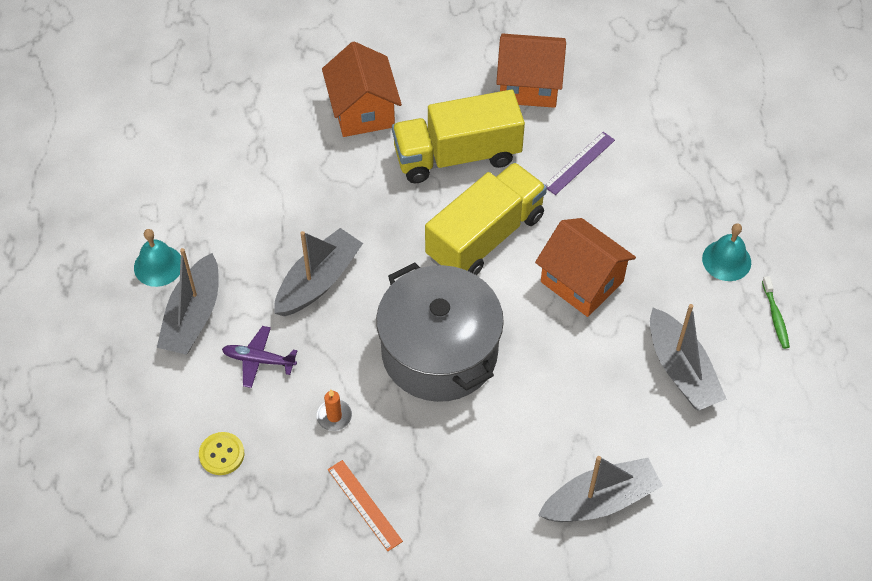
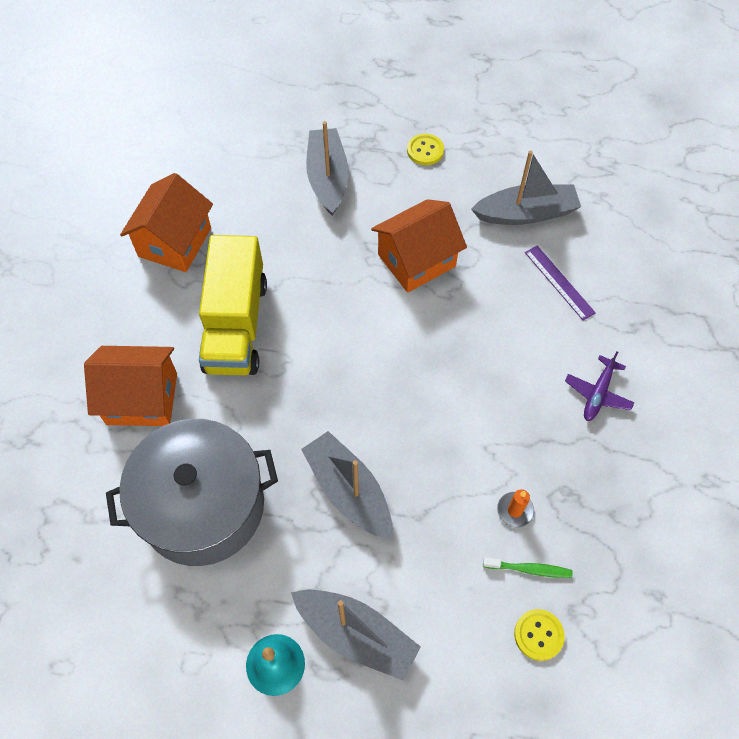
camera: 75 degrees left, 5 degrees up
purple plane [222,326,297,388] -> purple plane moved to [565,352,635,421]
orange ruler [328,460,403,551] -> none
grey pot [376,263,504,402] -> grey pot moved to [106,419,278,566]
yellow truck [425,162,547,275] -> none
grey boat [538,456,663,522] -> grey boat moved to [306,121,348,216]
purple ruler [545,132,615,195] -> purple ruler moved to [525,246,596,320]
turquoise bell [702,223,751,281] -> yellow button [407,134,444,165]
green toothbrush [762,276,790,349] -> green toothbrush moved to [483,557,572,578]

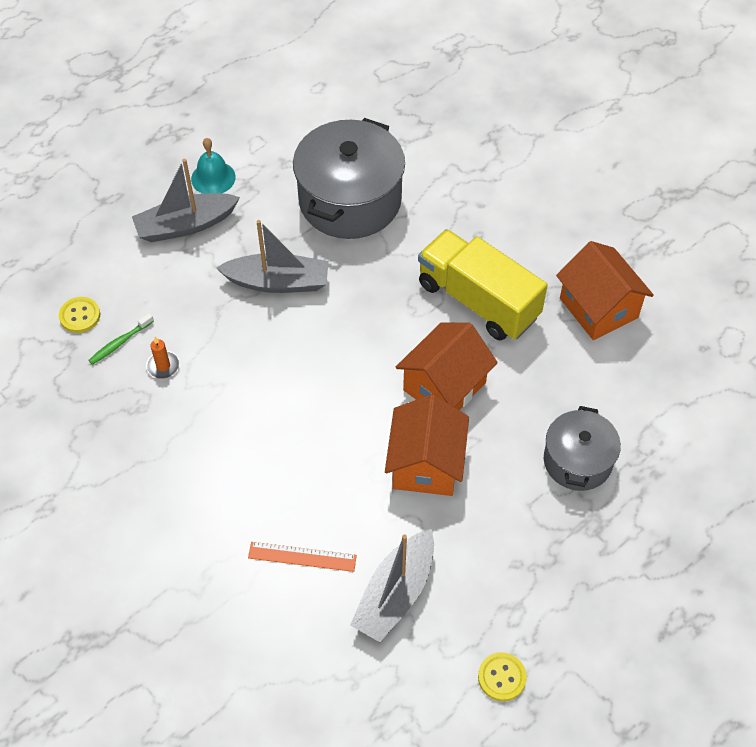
camera: 130 degrees right, 5 degrees down
orange house [84,346,177,426] -> orange house moved to [396,323,498,410]
grey boat [306,121,348,216] -> grey pot [544,406,621,491]
yellow button [407,134,444,165] -> yellow button moved to [478,652,527,701]
purple ruler [525,246,596,320] -> orange ruler [248,542,357,572]
purple plane [565,352,635,421] -> none

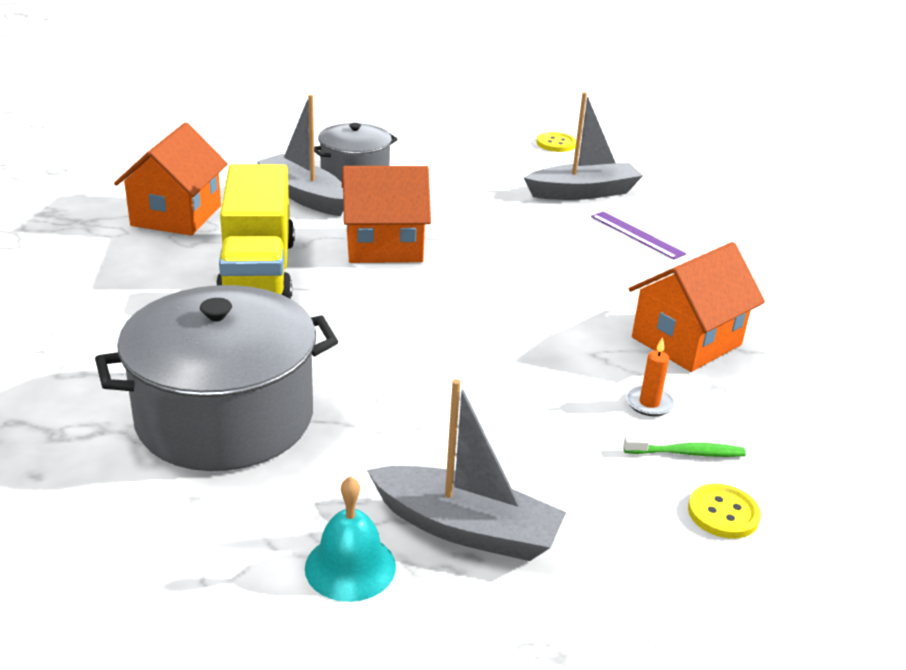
camera: 140 degrees left, 25 degrees down
grey boat [216,220,329,293] -> grey boat moved to [256,95,344,216]
orange ruler [248,542,357,572] -> purple ruler [591,211,686,259]
orange house [385,394,469,496] -> orange house moved to [629,242,765,372]

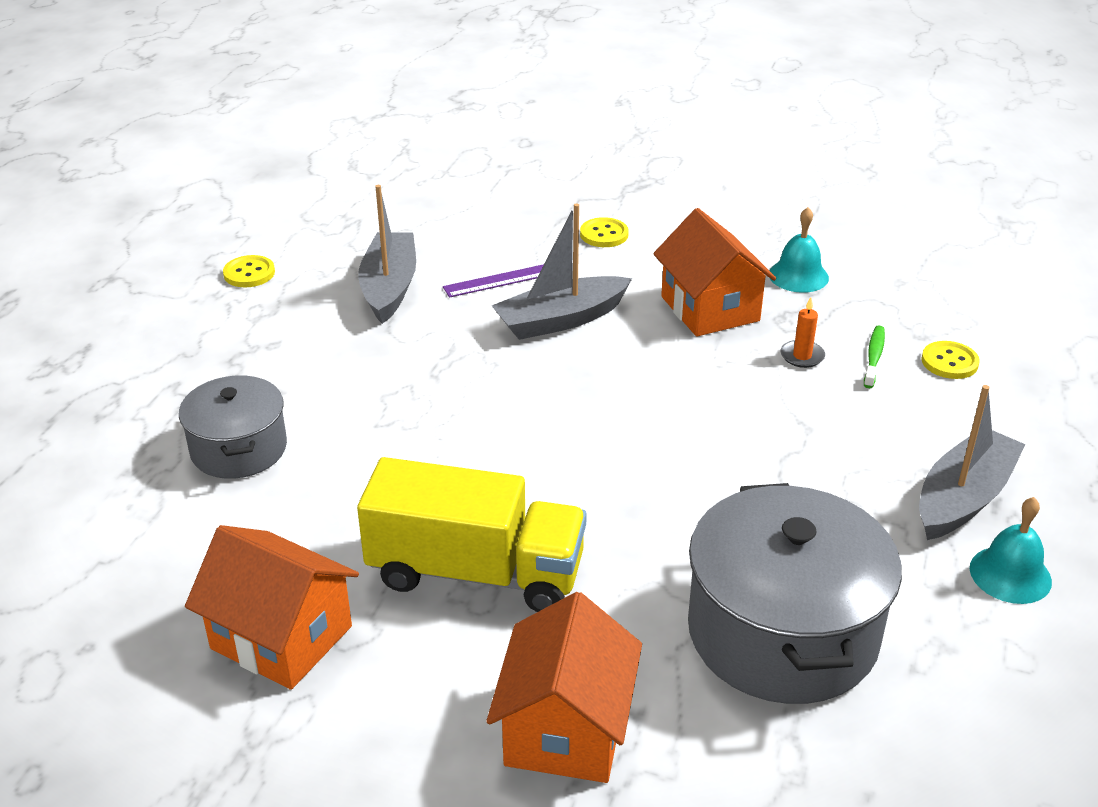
camera: 70 degrees left, 5 degrees up
grey boat [256,95,344,216] -> grey boat moved to [492,203,632,340]
orange house [342,166,431,263] -> orange house moved to [486,592,642,783]
none -> yellow button [580,217,629,247]
none -> turquoise bell [769,207,829,293]

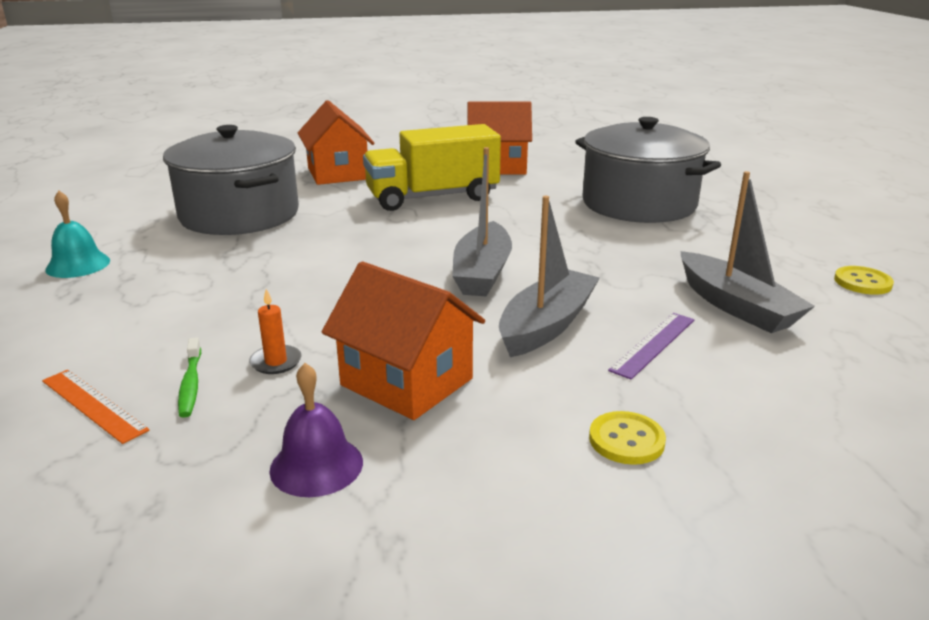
camera: 150 degrees right, 10 degrees down
grey pot [179,375,287,479] -> grey pot [575,117,721,223], size x1.70
turquoise bell [769,207,829,293] -> purple bell [269,363,363,497]
grey boat [919,385,1026,540] -> grey boat moved to [452,147,512,296]
yellow button [921,341,980,379] -> orange ruler [42,370,149,444]

